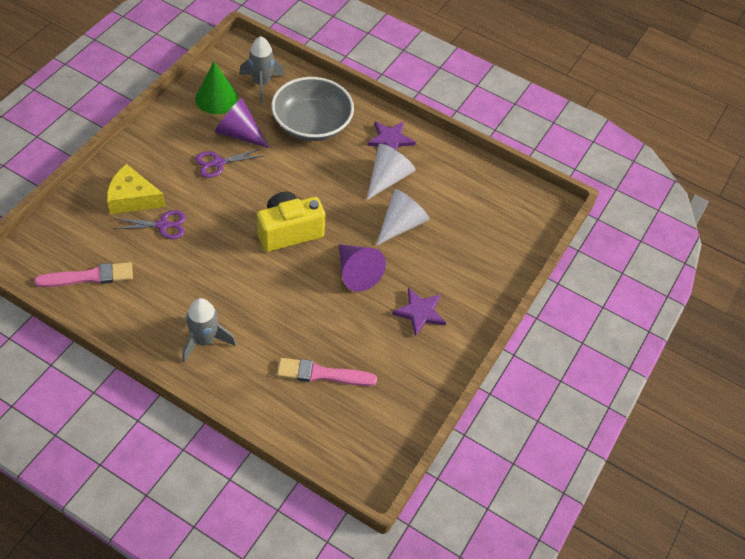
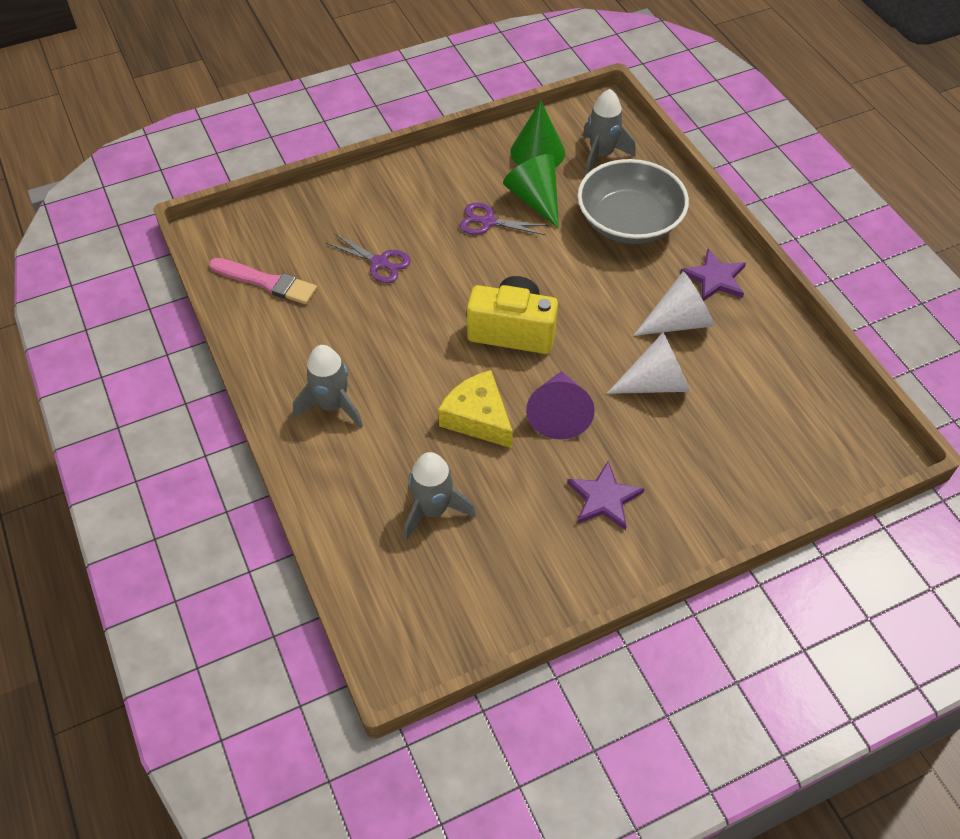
camera: 40 degrees right, 0 degrees up
yellow cheese [107,164,165,214] -> yellow cheese moved to [438,370,513,448]
purple cone [215,98,269,148] -> green cone [503,154,559,229]
pink brush [277,358,377,386] -> grey rocket [404,452,476,541]

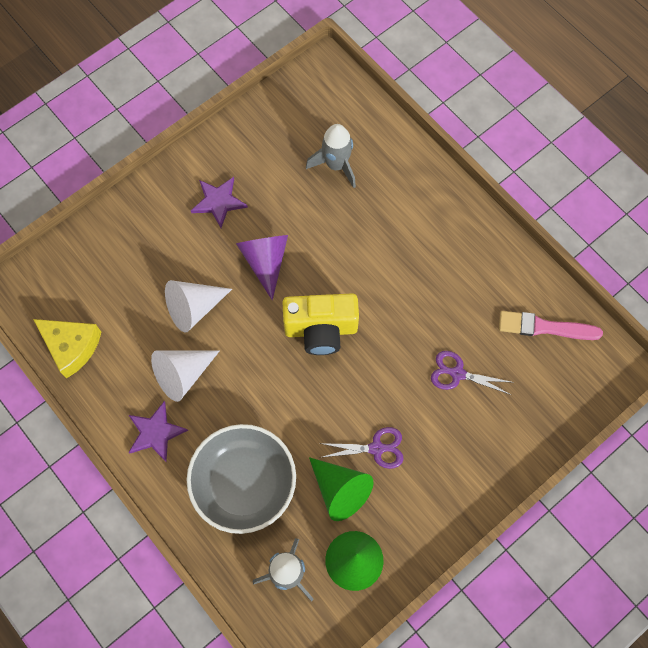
camera: 165 degrees right, 15 degrees up
grey rocket [293,345,363,429] -> none
yellow cheese [438,370,513,448] -> yellow cheese moved to [33,319,101,379]

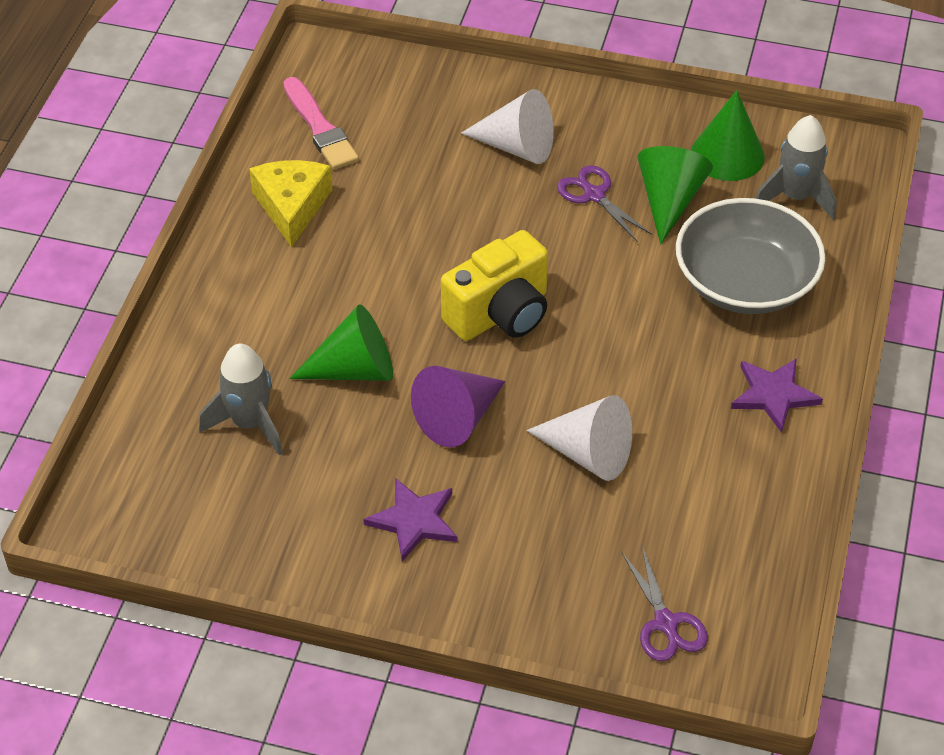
camera: 125 degrees left, 20 degrees down
yellow cheese [33,319,101,379] -> yellow cheese moved to [249,160,332,247]
white cone [151,350,220,402] -> white cone moved to [461,89,554,164]
yellow camera [283,293,359,355] -> yellow camera turned 90 degrees clockwise [441,230,548,341]
purple scissors [431,351,514,395] -> purple scissors moved to [621,546,708,662]
none -> green cone [289,304,393,381]

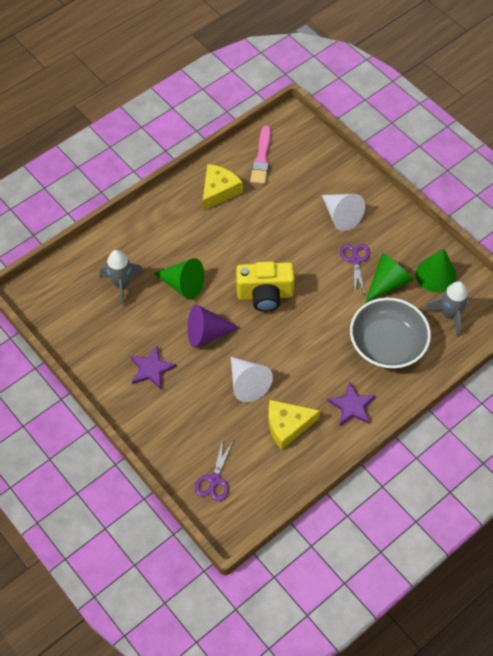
camera: 35 degrees right, 10 degrees up
none -> yellow cheese [268,400,320,450]

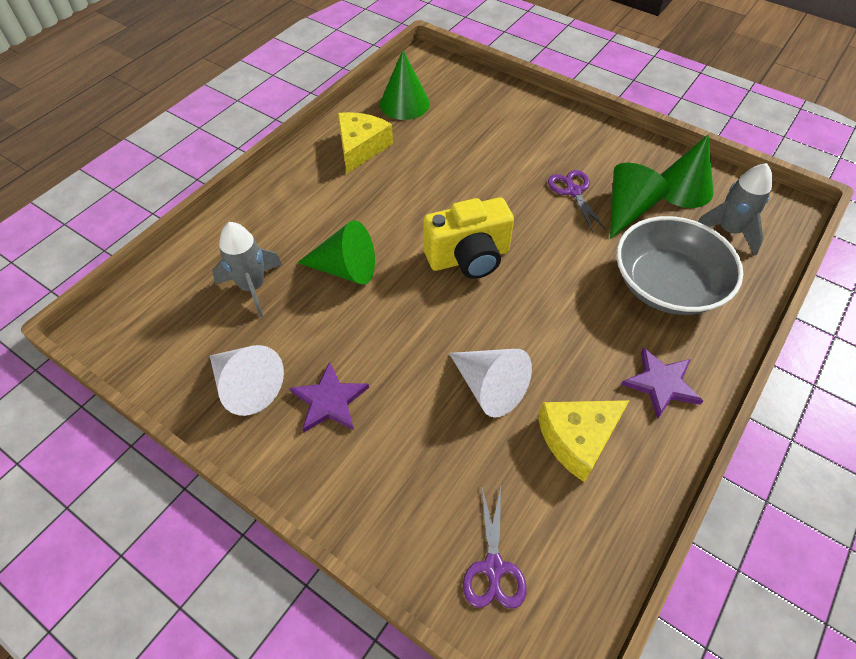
camera: 15 degrees left, 5 degrees down
purple cone [187,304,241,347] -> none
pink brush [250,125,271,184] -> green cone [380,50,430,120]
white cone [322,194,365,231] -> white cone moved to [210,345,284,416]

